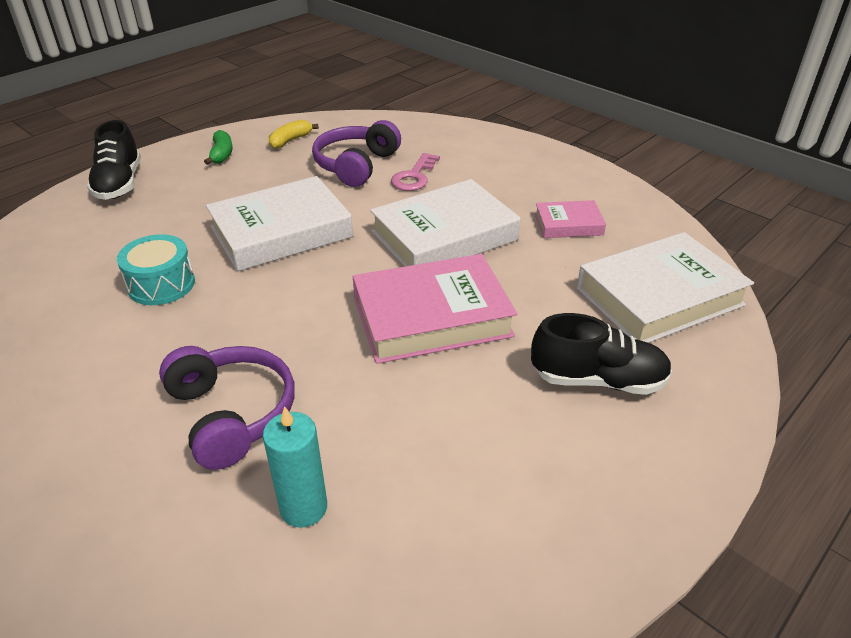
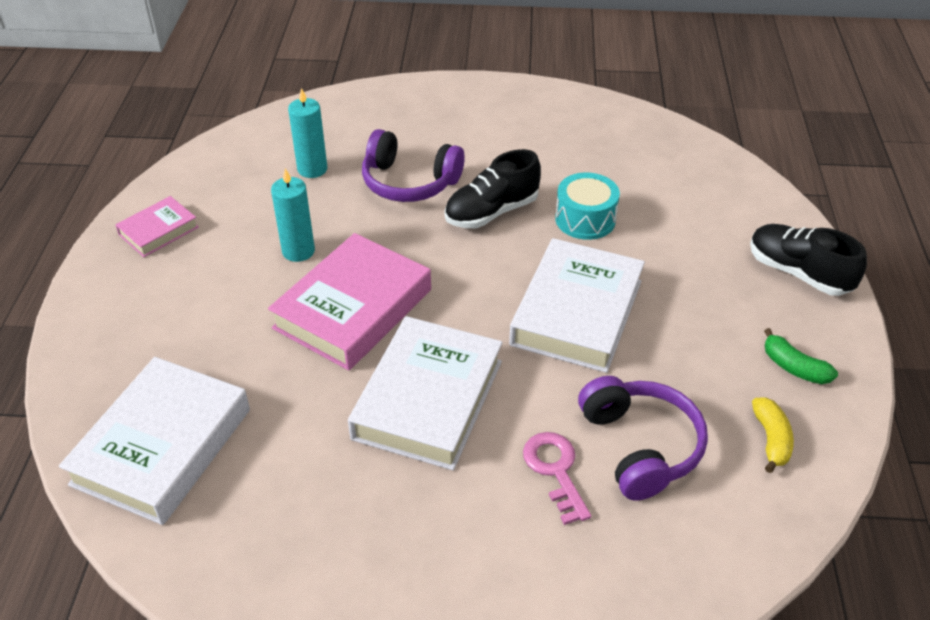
camera: 140 degrees right, 5 degrees up
black shoe [531,313,672,395] -> black shoe moved to [445,149,541,228]
pink book [534,200,606,238] -> pink book moved to [115,196,199,257]
none -> turquoise candle [271,168,315,262]

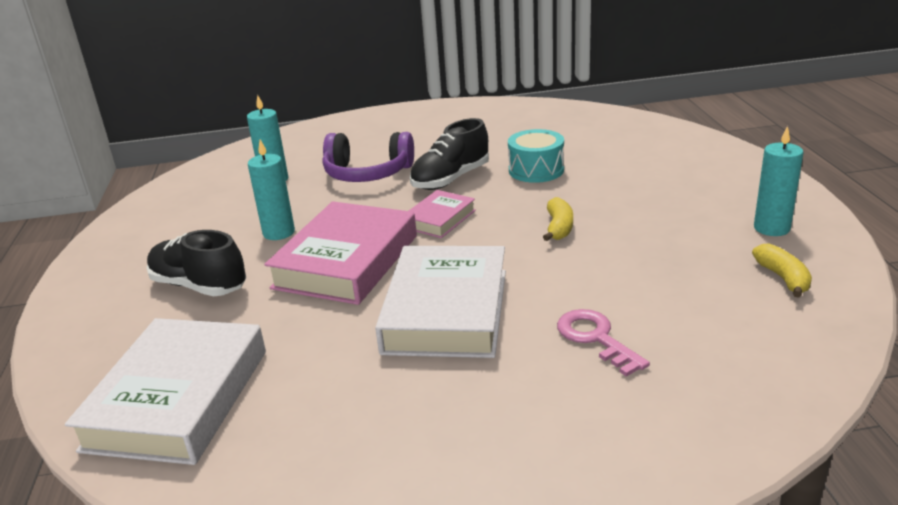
camera: 10 degrees left, 15 degrees down
pink book [115,196,199,257] -> pink book moved to [409,190,476,238]
white book [509,238,645,373] -> yellow banana [543,197,573,241]
purple headphones [578,376,708,501] -> none
black shoe [750,224,867,296] -> black shoe moved to [146,230,246,296]
green banana [764,328,838,384] -> turquoise candle [754,126,804,236]

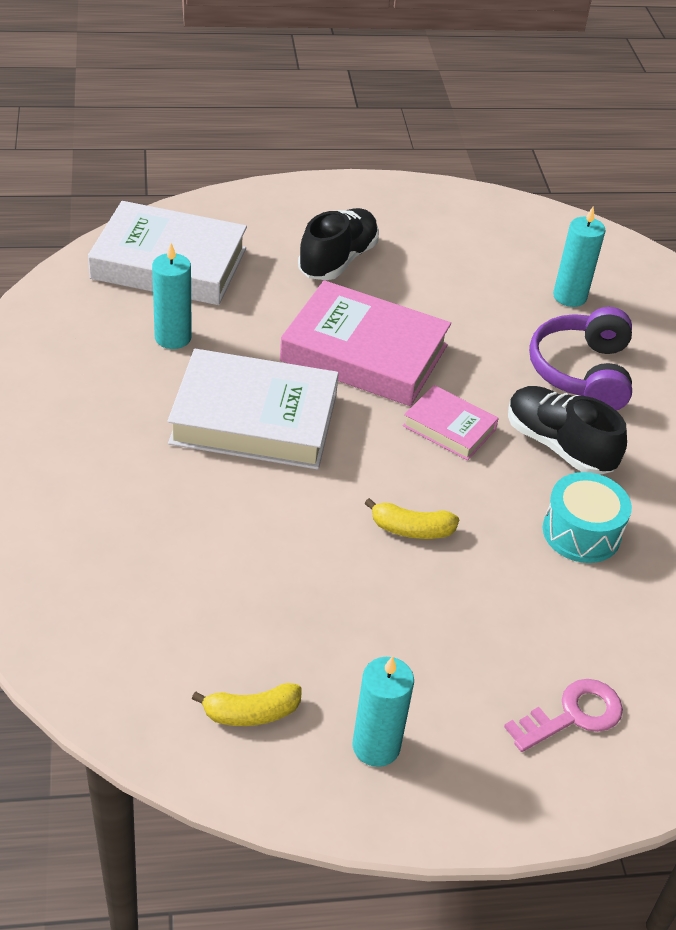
camera: 85 degrees right, 15 degrees up
turquoise candle [248,140,295,240] -> turquoise candle moved to [152,243,192,349]
pink key [557,309,650,377] -> pink key moved to [504,679,623,752]

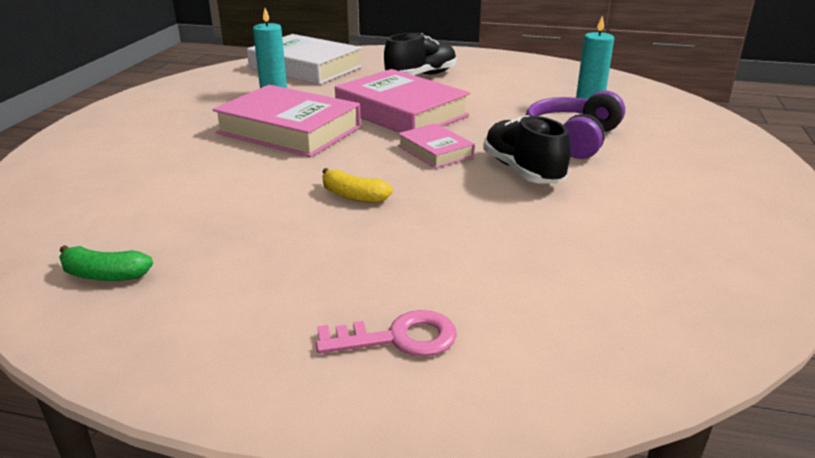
camera: 25 degrees right, 15 degrees down
white book [168,349,339,470] -> pink book [212,85,361,157]
yellow banana [192,683,302,726] -> green banana [59,245,153,281]
turquoise candle [353,656,414,767] -> none
turquoise drum [543,472,632,563] -> none

